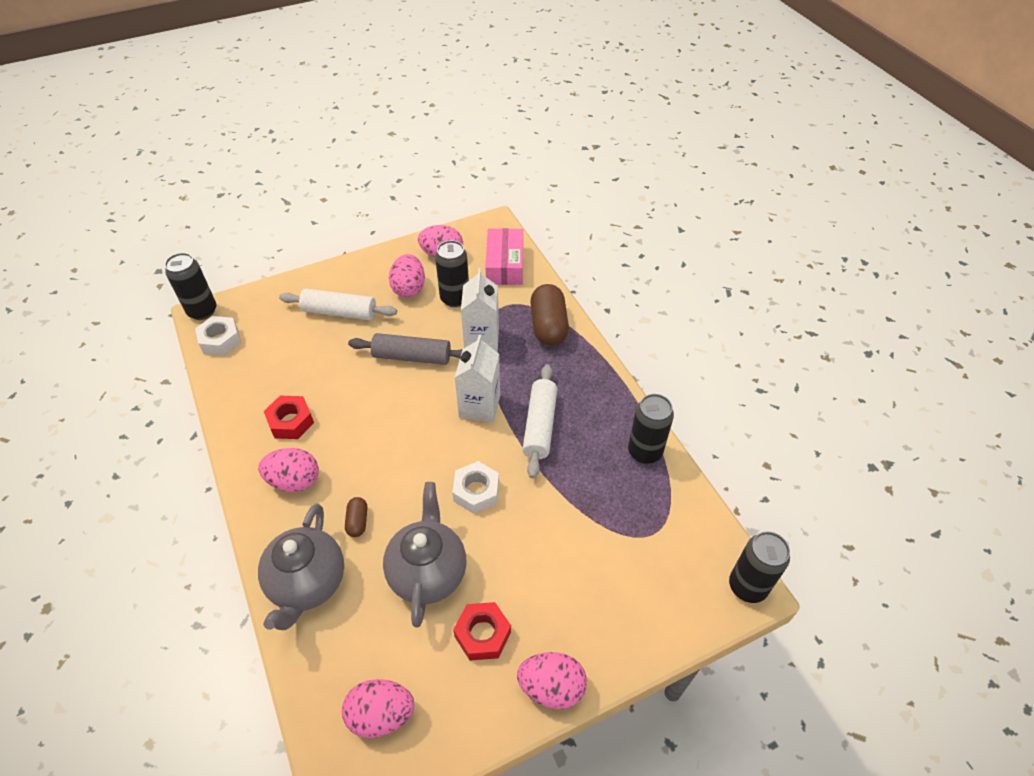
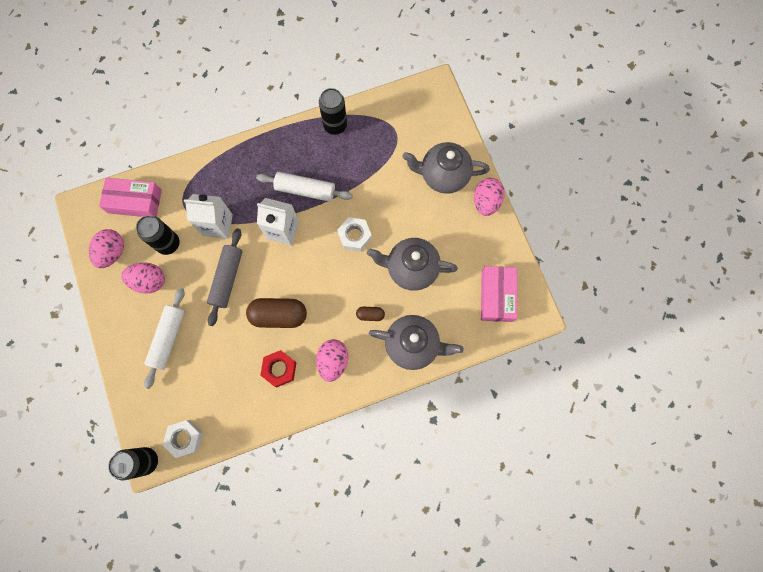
camera: 85 degrees left, 25 degrees up
pink egg [342,679,414,738] -> pink box [481,266,517,322]
red nut [453,602,511,661] -> none
brown capsule [530,284,569,346] -> brown capsule moved to [246,298,307,328]
black can [729,531,790,603] -> none
none -> grey teapot [403,142,490,194]

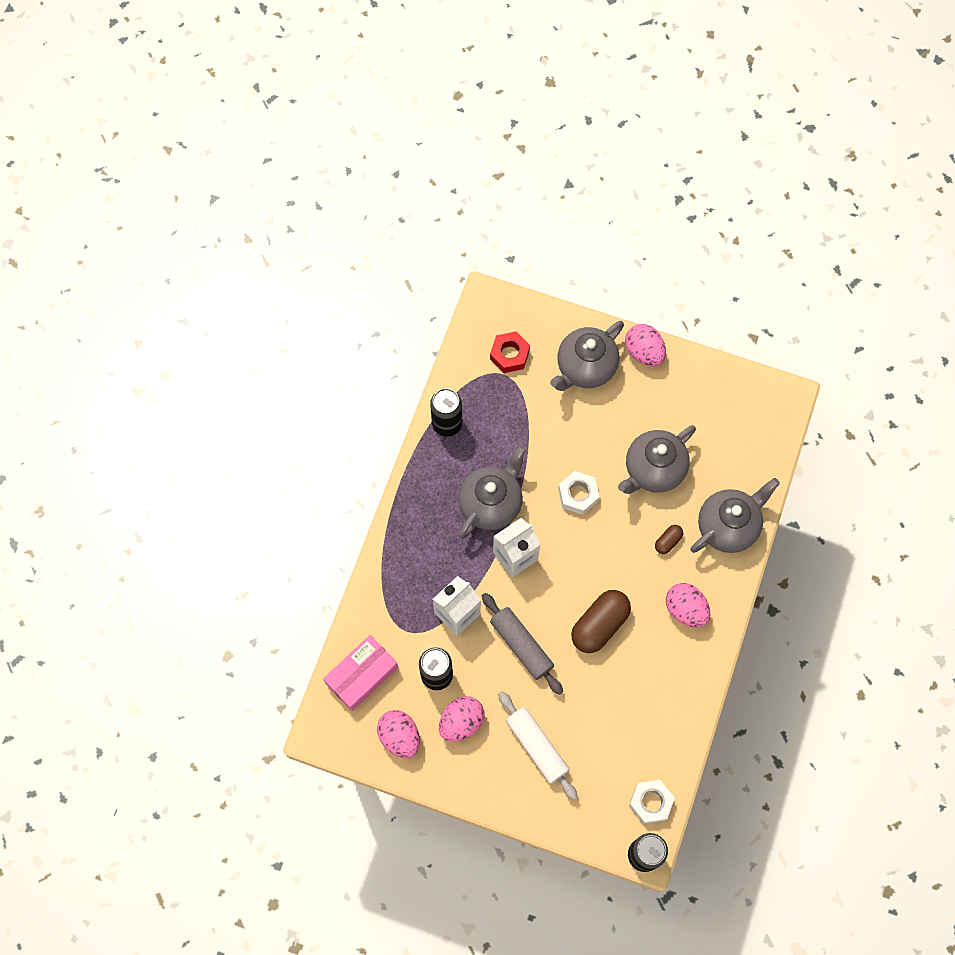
camera: 50 degrees left, 5 degrees down
white rolling pin [256,172,353,202] -> grey teapot [459,446,526,539]
red nut [260,350,297,387] -> red nut moved to [490,331,530,373]
pink box [481,266,517,322] -> none

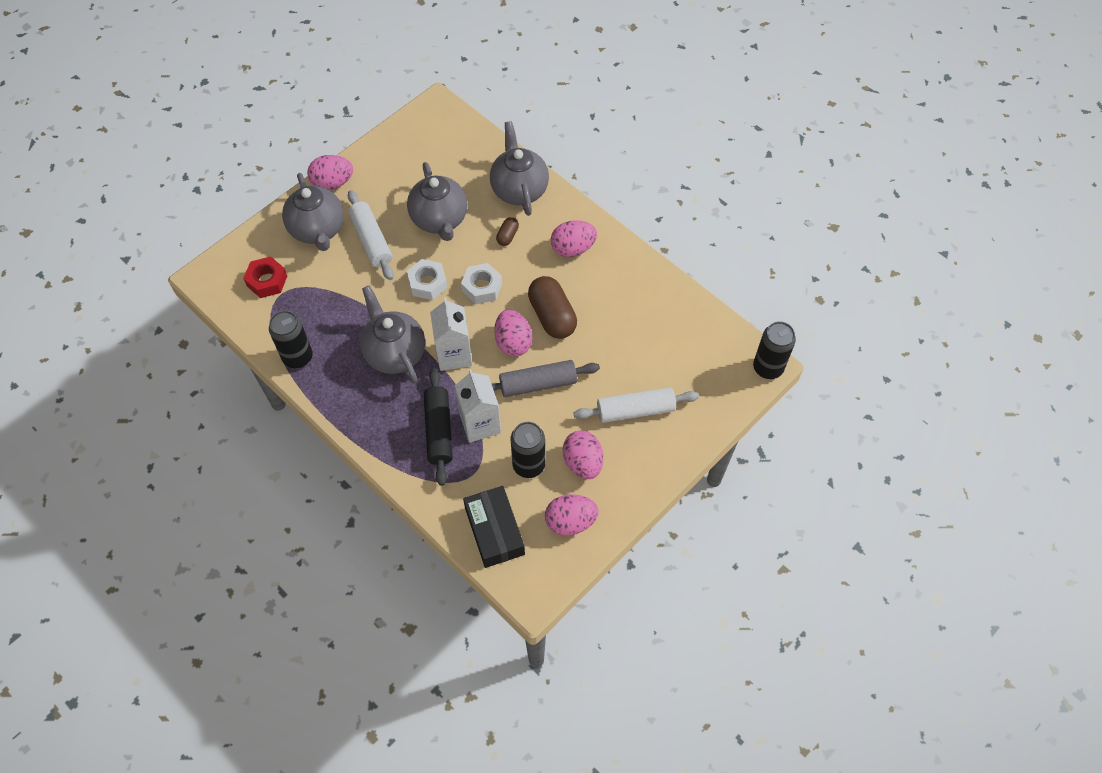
camera: 65 degrees left, 10 degrees down
pink box [323,635,398,711] -> black box [463,486,525,568]
white nut [629,780,675,824] -> white nut moved to [461,263,502,304]
brown capsule [655,525,683,554] -> brown capsule turned 45 degrees clockwise [496,217,519,246]
none -> white rolling pin [348,190,394,280]
none -> black rolling pin [424,368,453,486]
none -> pink egg [494,310,532,356]

